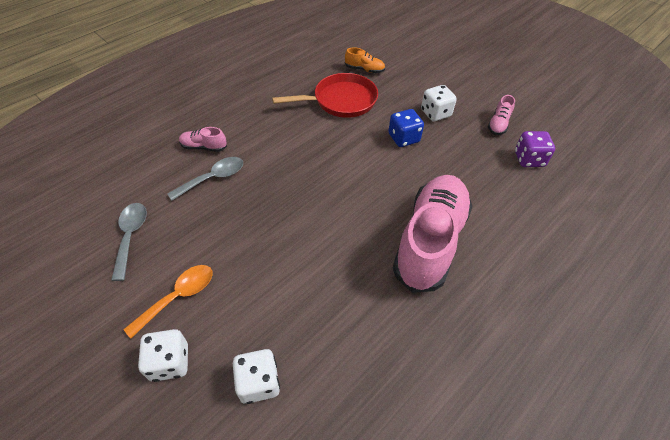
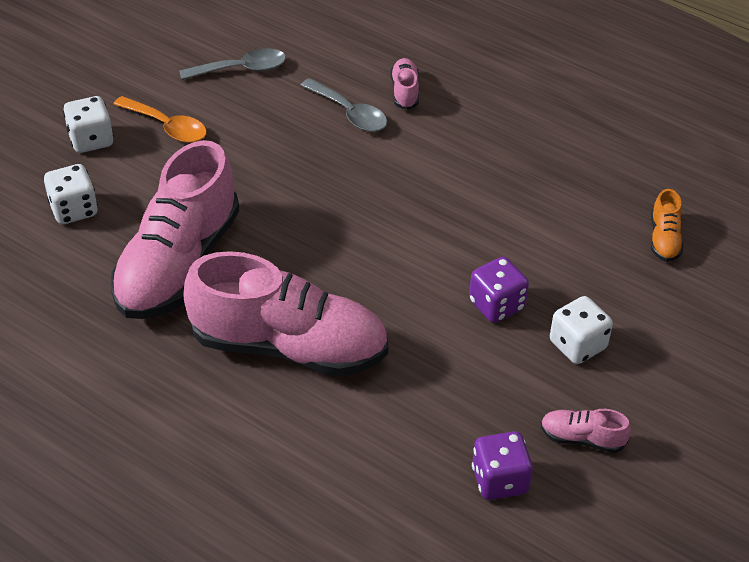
camera: 80 degrees right, 5 degrees down
red pan [272,73,378,118] -> none
blue dice [388,109,424,147] -> purple dice [469,257,529,323]
none -> pink shoe [110,140,239,319]

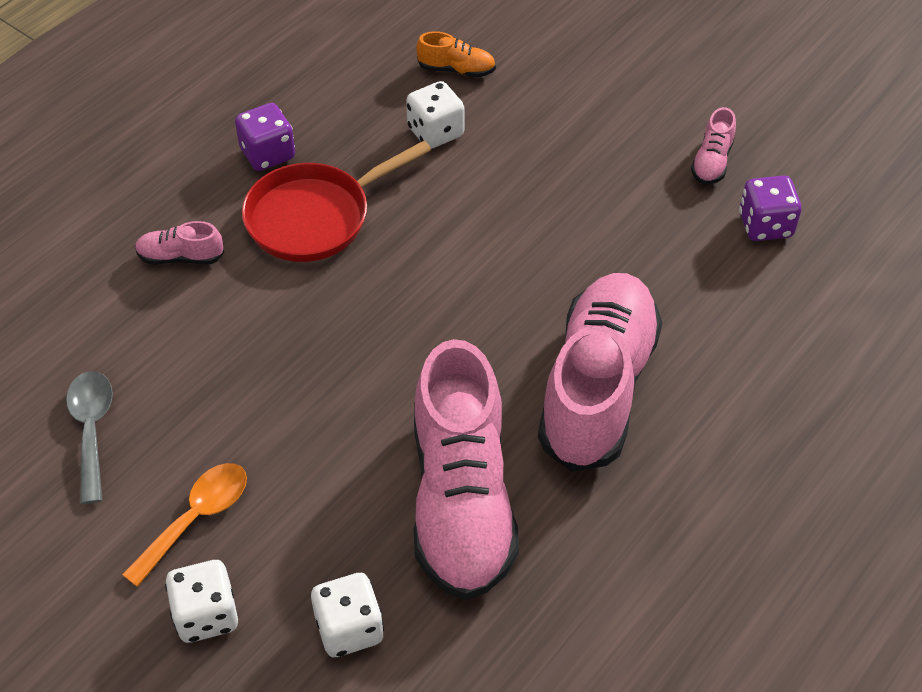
camera: 85 degrees left, 5 degrees up
pink shoe [110,140,239,319] -> pink shoe turned 60 degrees clockwise [414,339,519,600]
grey spoon [300,78,388,132] -> none
purple dice [469,257,529,323] -> purple dice moved to [235,103,295,171]
white dice [550,296,613,364] -> white dice moved to [406,81,464,149]
none -> red pan [242,141,431,262]

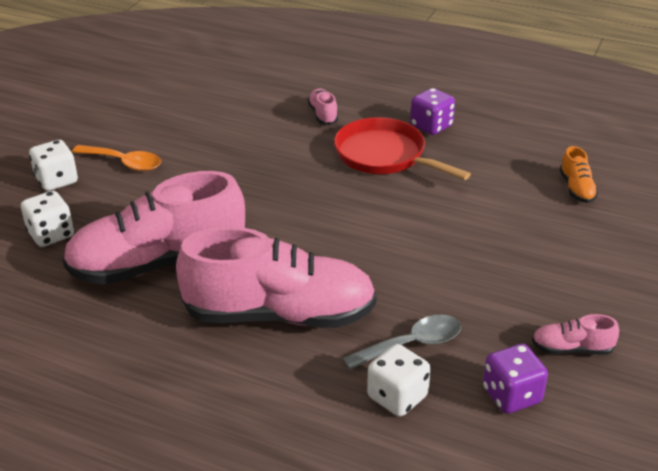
camera: 75 degrees right, 15 degrees down
grey spoon [66,371,113,504] -> grey spoon moved to [343,315,461,370]
white dice [406,81,464,149] -> white dice moved to [367,344,431,416]

